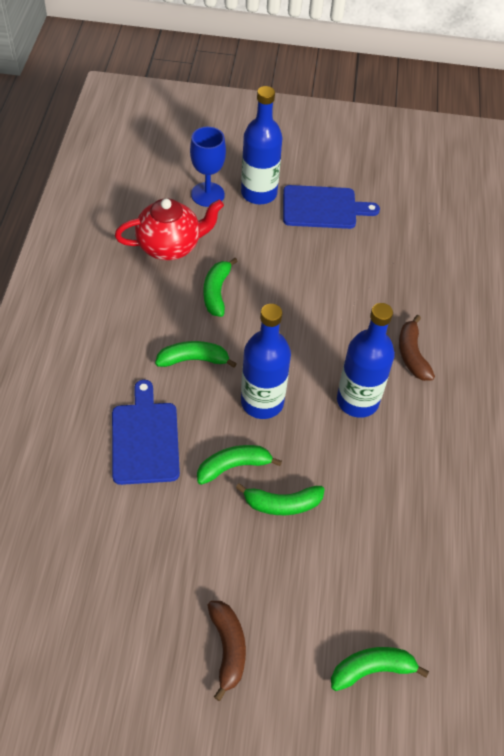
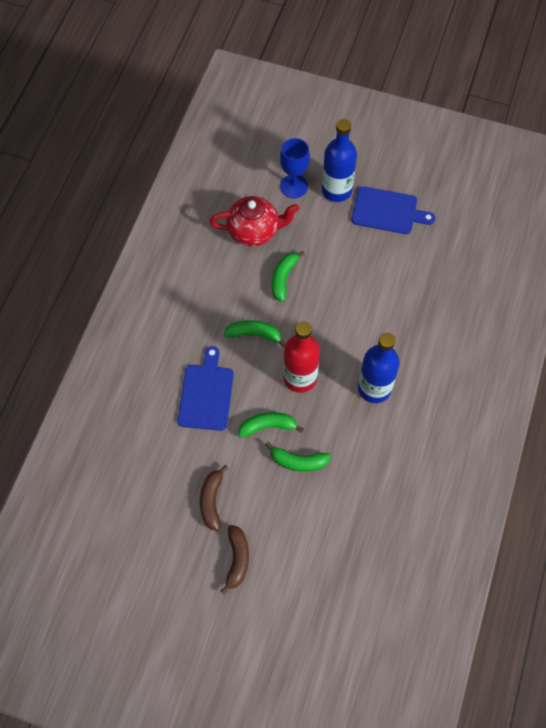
camera: 15 degrees right, 10 degrees up
blue bottle [241,304,291,419] -> red bottle [283,321,320,393]
green banana [331,647,429,691] -> none
brown banana [399,315,435,381] -> brown banana moved to [200,465,228,531]

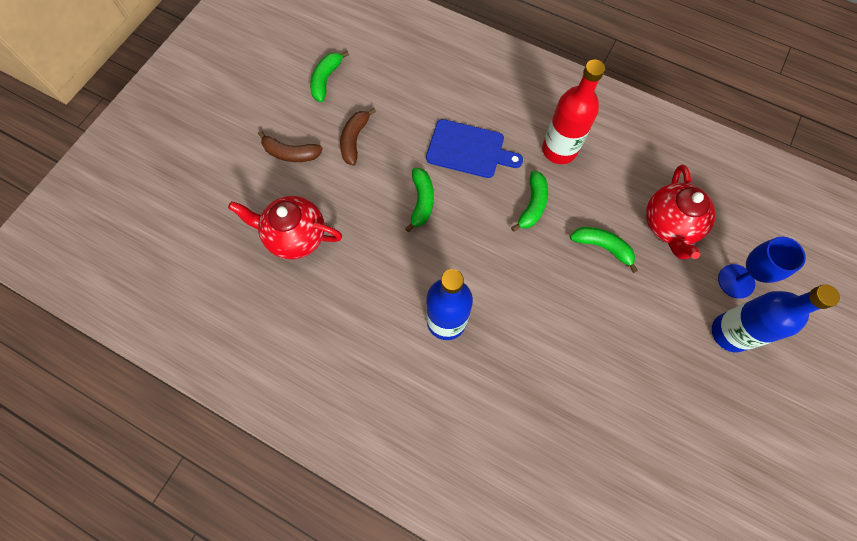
camera: 100 degrees right, 5 degrees up
brown banana [200,465,228,531] -> brown banana turned 90 degrees counterclockwise [340,108,376,165]
green banana [265,441,331,472] -> green banana moved to [310,51,349,102]
red bottle [283,321,320,393] -> red bottle moved to [542,59,605,164]
blue cutting board [351,186,435,234] -> none
none -> red teapot [228,196,342,260]

